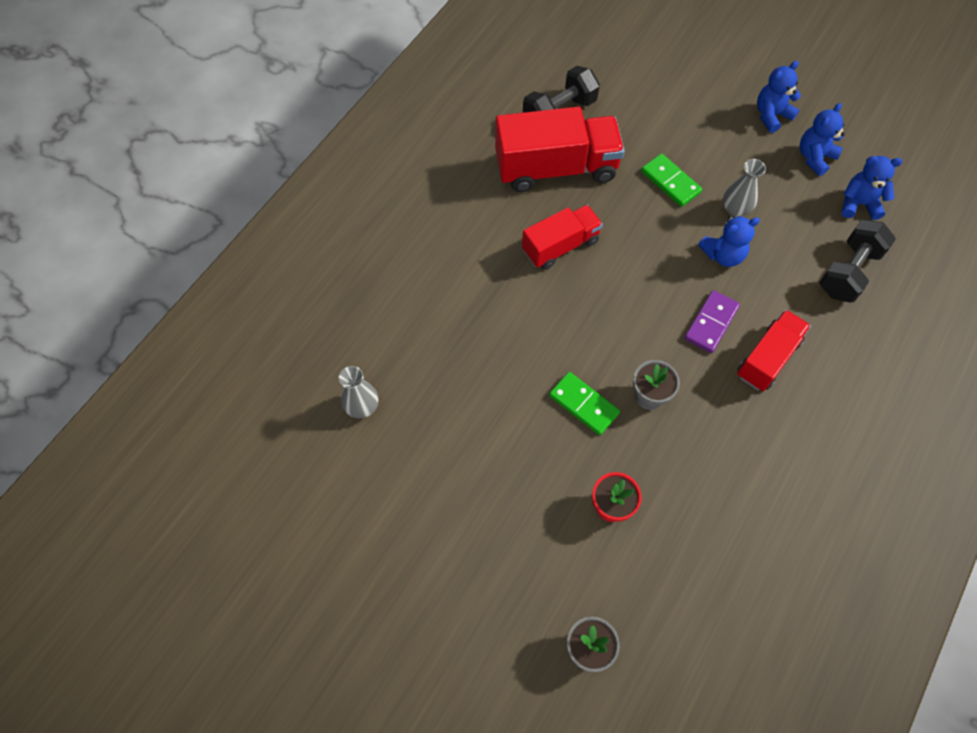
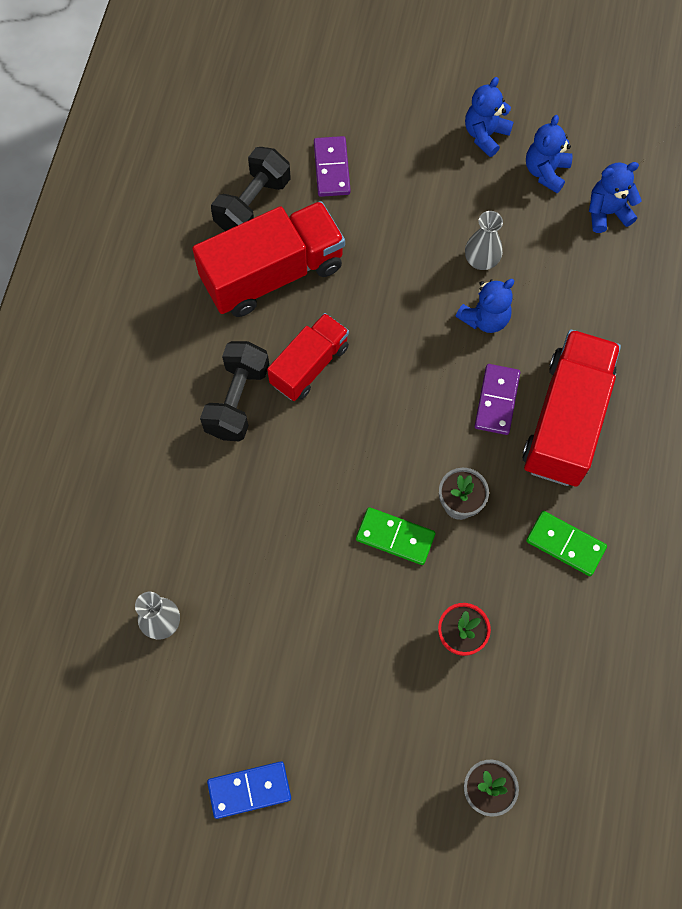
camera: 20 degrees left, 5 degrees up
green domino [641,154,702,207] -> green domino moved to [526,511,607,576]
red truck [737,310,811,391] -> red truck [522,330,621,487], size x1.63
black dumbbell [819,220,896,303] -> black dumbbell moved to [200,341,269,441]
none -> blue domino [207,761,291,819]
none -> purple domino [314,136,351,197]

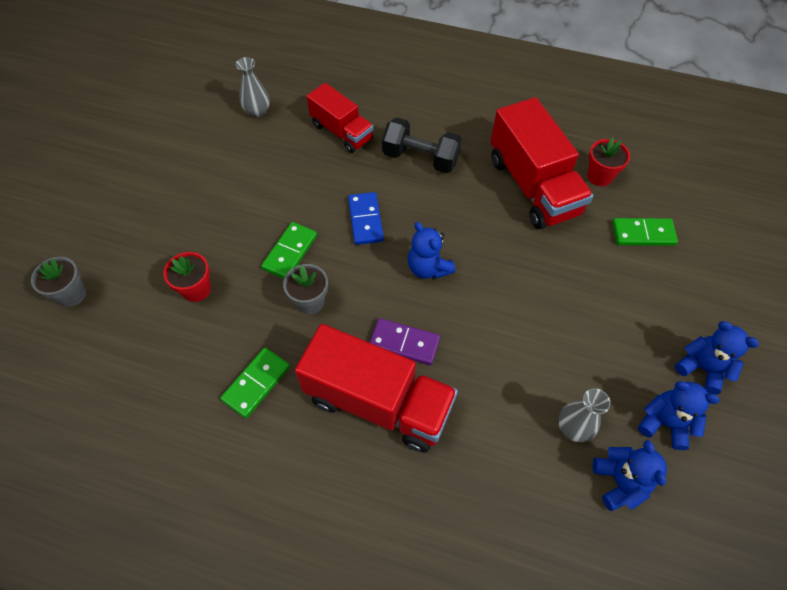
camera: 95 degrees right, 10 degrees down
blue domino [207,761,291,819] -> blue domino moved to [348,192,384,245]
black dumbbell [211,147,291,231] -> red flower pot [587,138,630,186]
red truck [267,313,349,401] -> red truck moved to [307,83,373,153]
purple domino [314,136,351,197] -> green domino [612,218,678,246]
blue teddy bear [456,279,514,333] -> blue teddy bear moved to [407,222,456,279]
grey vase [465,211,503,270] -> grey vase moved to [558,388,611,442]

